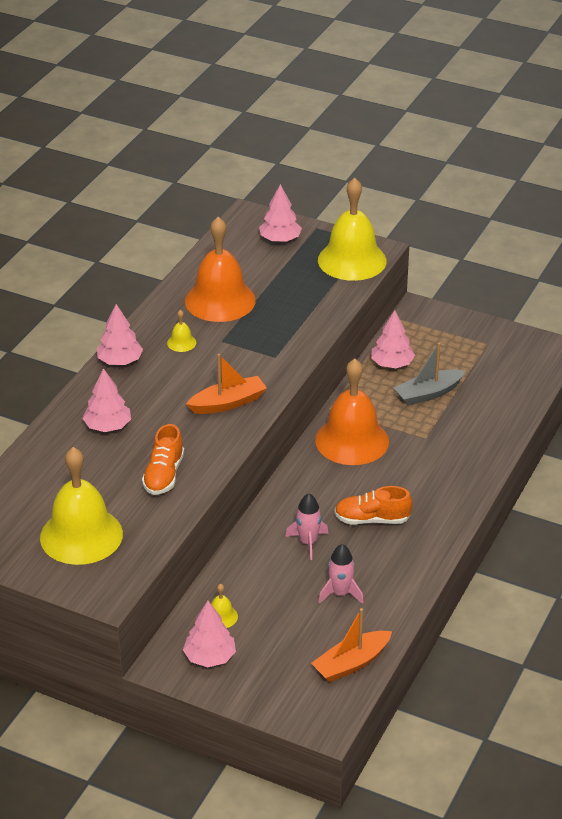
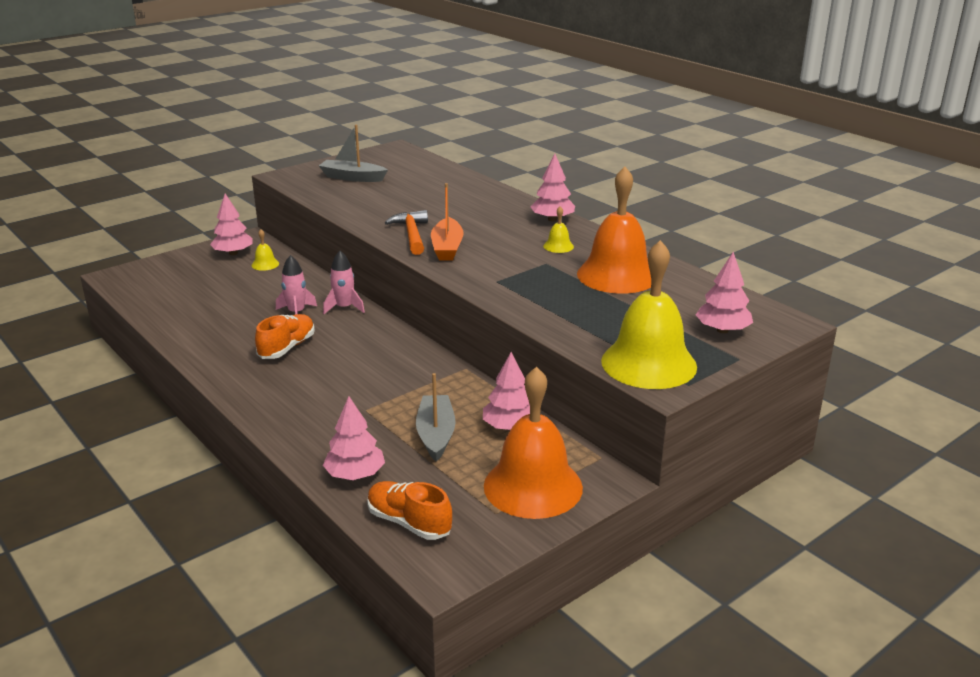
camera: 115 degrees right, 10 degrees down
yellow bell [40,447,123,565] -> grey boat [319,125,388,182]
pink tree [82,368,131,432] -> pink tree moved to [323,396,385,480]
orange shoe [142,424,184,495] -> orange shoe moved to [367,481,452,540]
orange boat [311,608,392,682] -> none
orange bell [315,359,389,465] -> orange bell moved to [484,367,583,519]
pink rocket [318,544,364,604] -> pink rocket moved to [323,251,365,314]
none -> orange hammer [385,210,428,255]

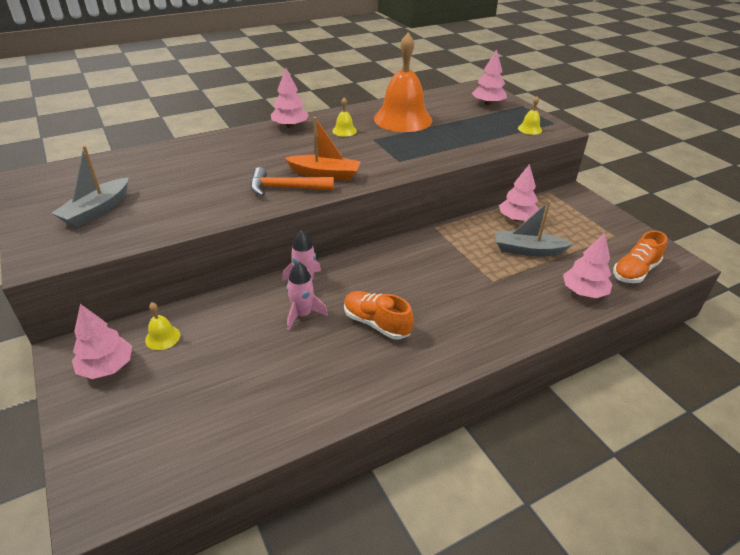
camera: 80 degrees left, 10 degrees up
orange bell [484,367,583,519] -> none
yellow bell [601,240,697,389] -> yellow bell [518,97,542,135], size x0.40

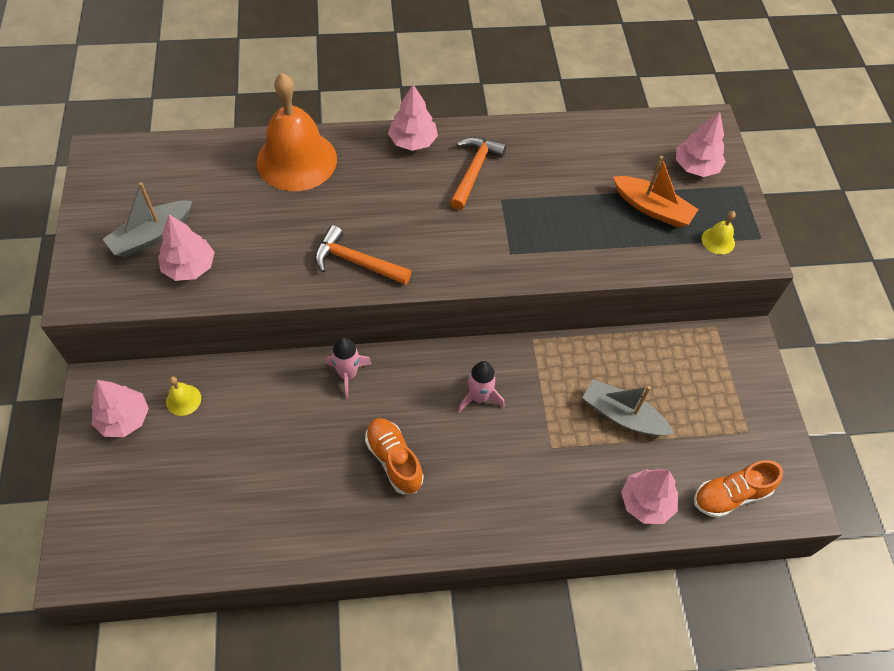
camera: 20 degrees right, 20 degrees up
orange boat [285,117,361,181] -> orange boat moved to [613,156,699,228]
pink rocket [287,261,328,331] -> pink rocket moved to [458,361,505,412]
yellow bell [332,98,357,137] -> orange hammer [450,137,507,210]
orange bell [374,33,432,132] -> orange bell moved to [257,73,337,191]
pink tree [499,164,539,221] -> pink tree moved to [158,215,215,281]

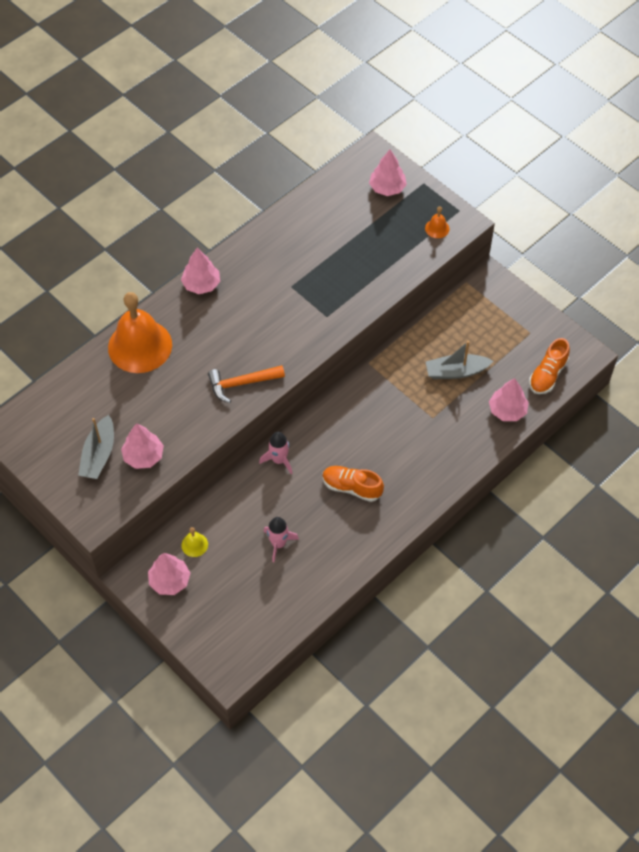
camera: 35 degrees left, 0 degrees up
orange hammer [450,137,507,210] -> none
pink rocket [458,361,505,412] -> pink rocket moved to [263,517,299,562]
orange boat [613,156,699,228] -> none
yellow bell [702,211,736,255] -> orange bell [425,206,450,238]

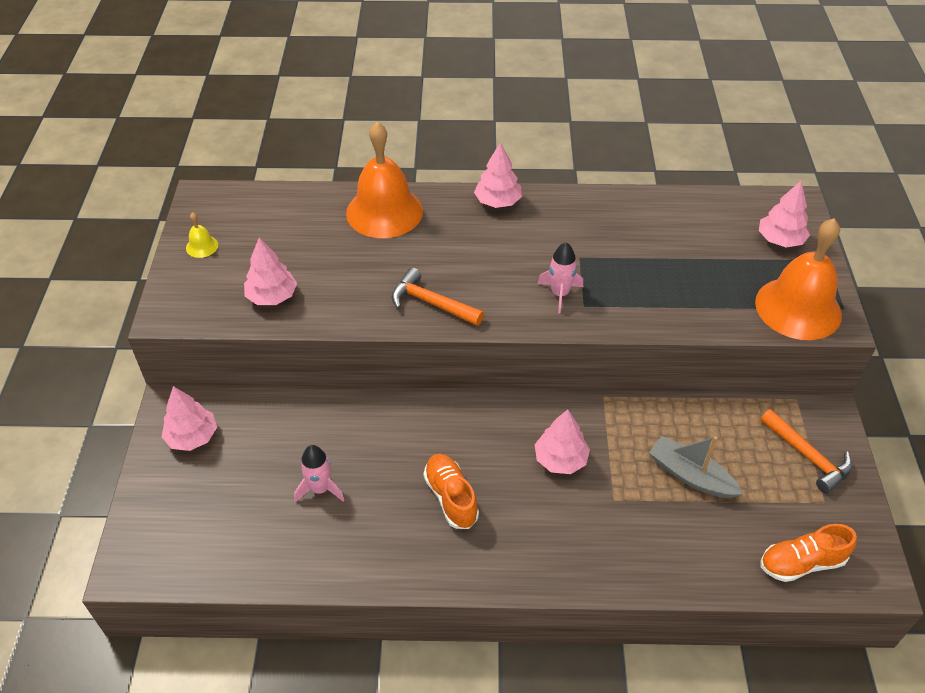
camera: 45 degrees right, 10 degrees down
grey boat [78,415,114,479] -> none
yellow bell [181,527,208,557] -> yellow bell moved to [186,212,218,258]
pink rocket [259,432,293,474] -> pink rocket moved to [538,242,583,313]
orange bell [425,206,450,238] -> orange bell [755,218,842,340], size x2.49
pink tree [489,378,529,421] -> pink tree moved to [534,410,590,474]
none -> orange hammer [760,409,853,494]

